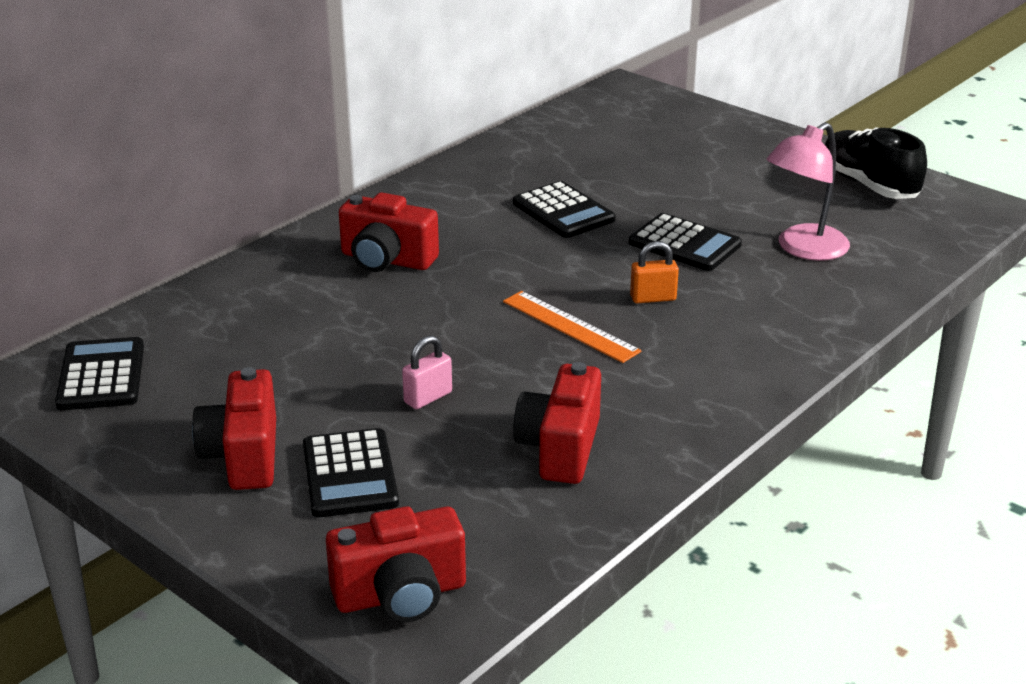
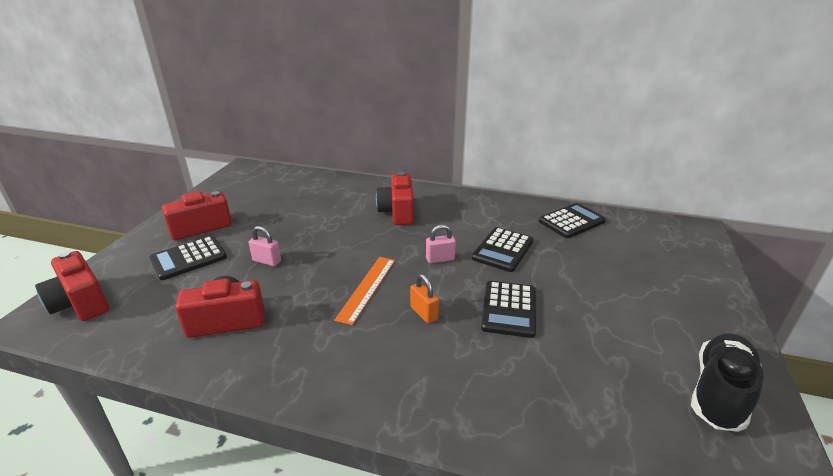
camera: 65 degrees right, 0 degrees up
black calculator [55,337,144,410] -> black calculator moved to [539,203,606,238]
pink lamp [766,122,850,261] -> none
none -> pink padlock [426,224,456,263]

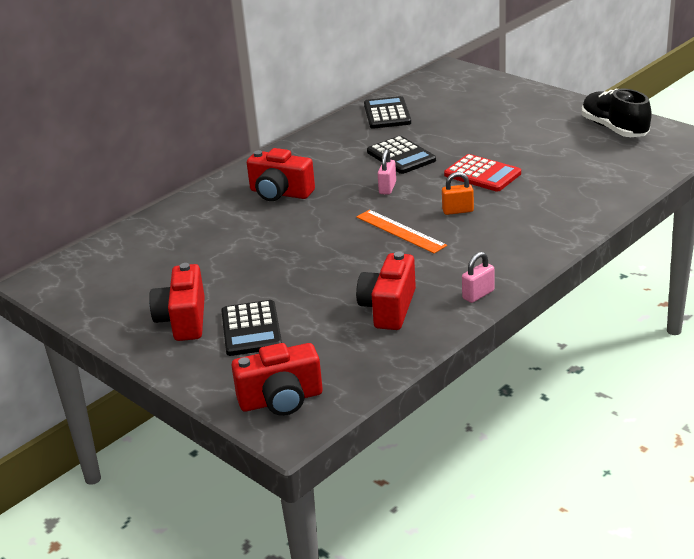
camera: 60 degrees left, 0 degrees up
pink padlock [249,226,281,266] -> pink padlock moved to [462,252,494,303]
black calculator [481,281,536,338] -> red calculator [444,154,521,191]

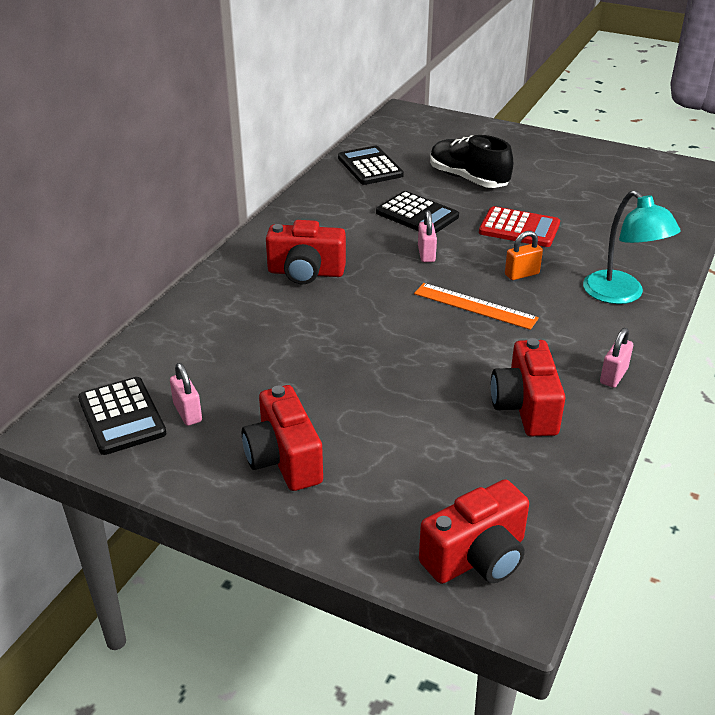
camera: 20 degrees left, 5 degrees up
black calculator [221,300,282,356] -> black calculator moved to [78,377,167,455]
black shoe [582,89,652,137] -> black shoe moved to [430,135,513,188]
none -> pink padlock [170,363,202,426]
none -> turquoise lamp [583,190,680,304]

